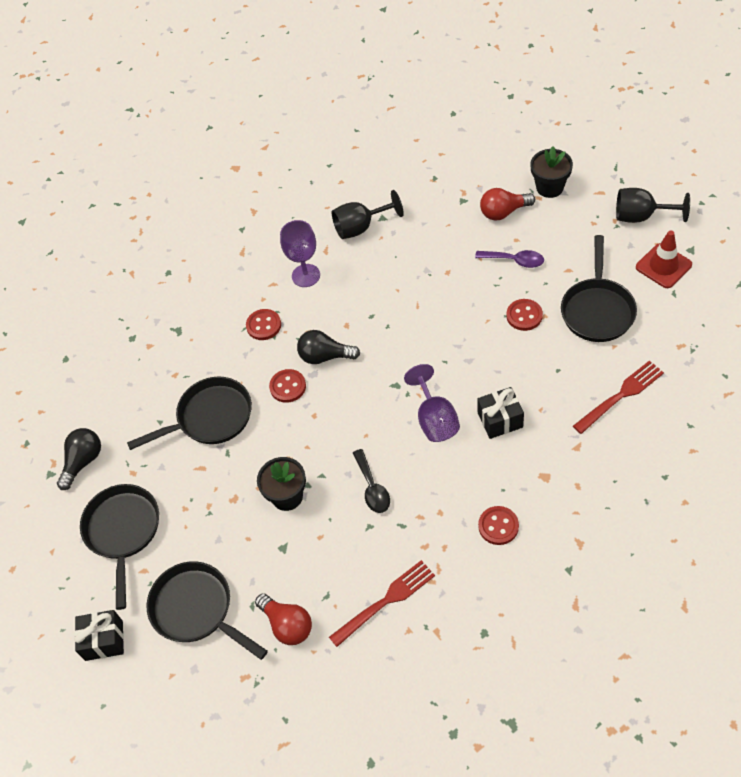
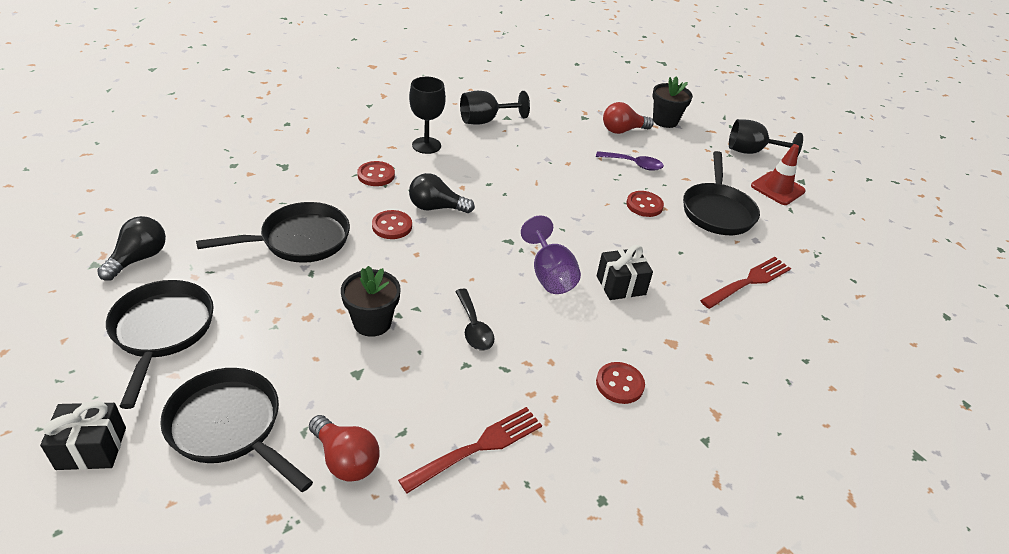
camera: 10 degrees left, 15 degrees down
purple goblet [280,220,320,287] -> black goblet [409,77,446,154]

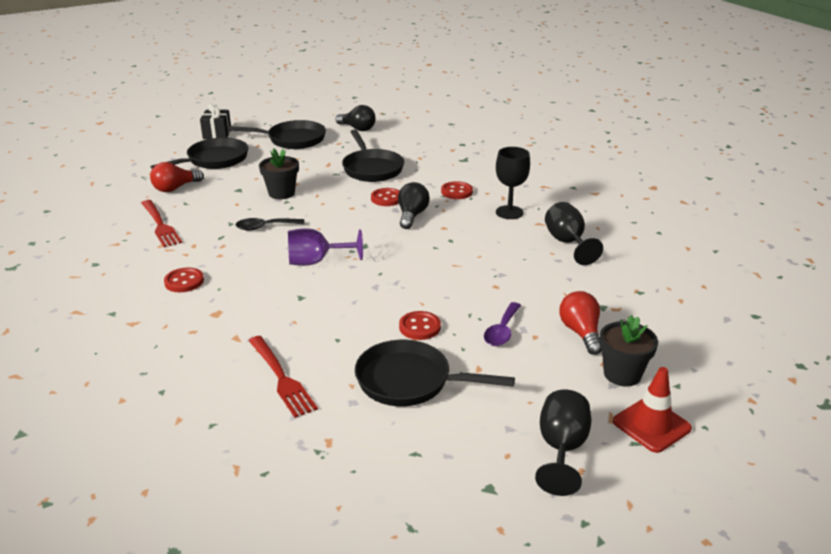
camera: 100 degrees right, 10 degrees down
black gift [597,245,653,300] -> none
red traffic cone [751,144,806,205] -> red traffic cone moved to [613,367,692,453]

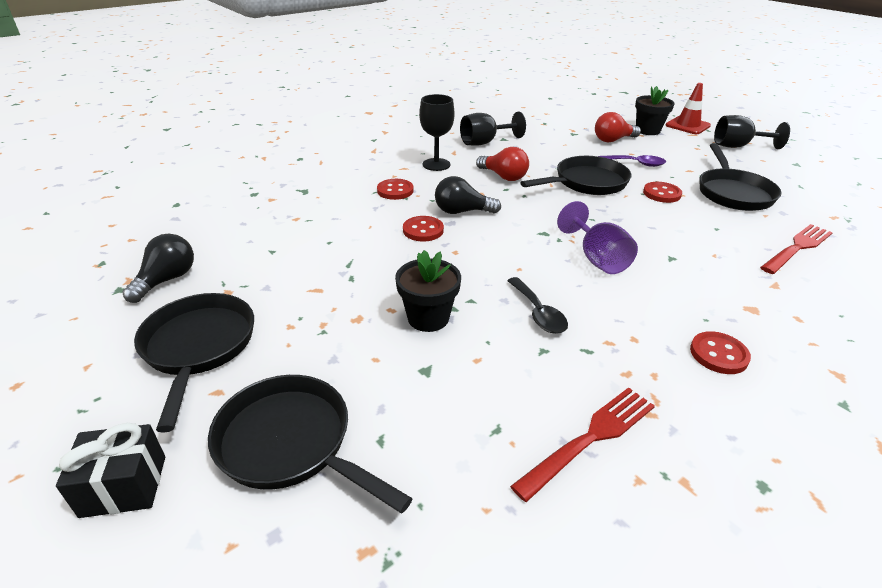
camera: 100 degrees left, 5 degrees up
red light bulb [150,162,204,192] -> red light bulb moved to [476,147,529,181]
black pan [342,129,404,182] -> black pan moved to [520,156,631,195]

